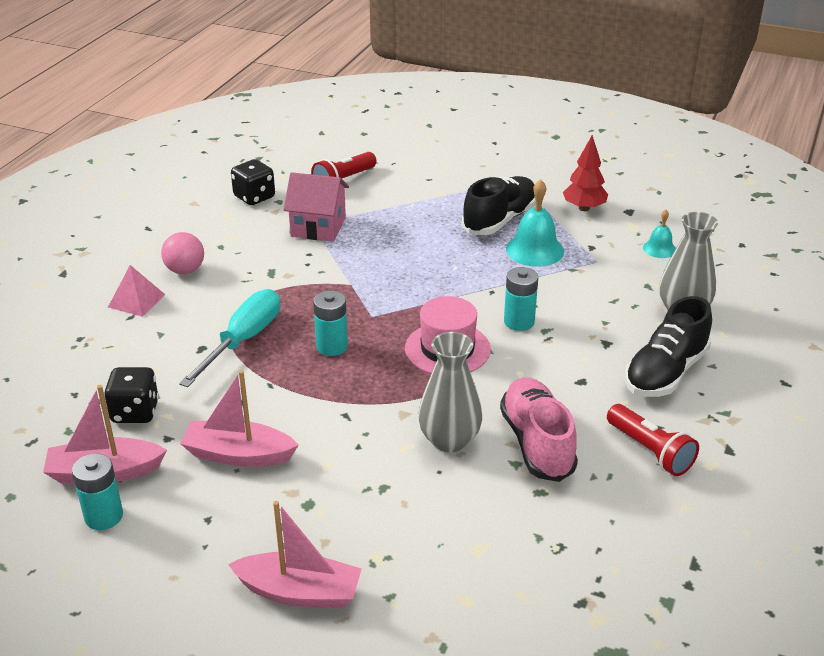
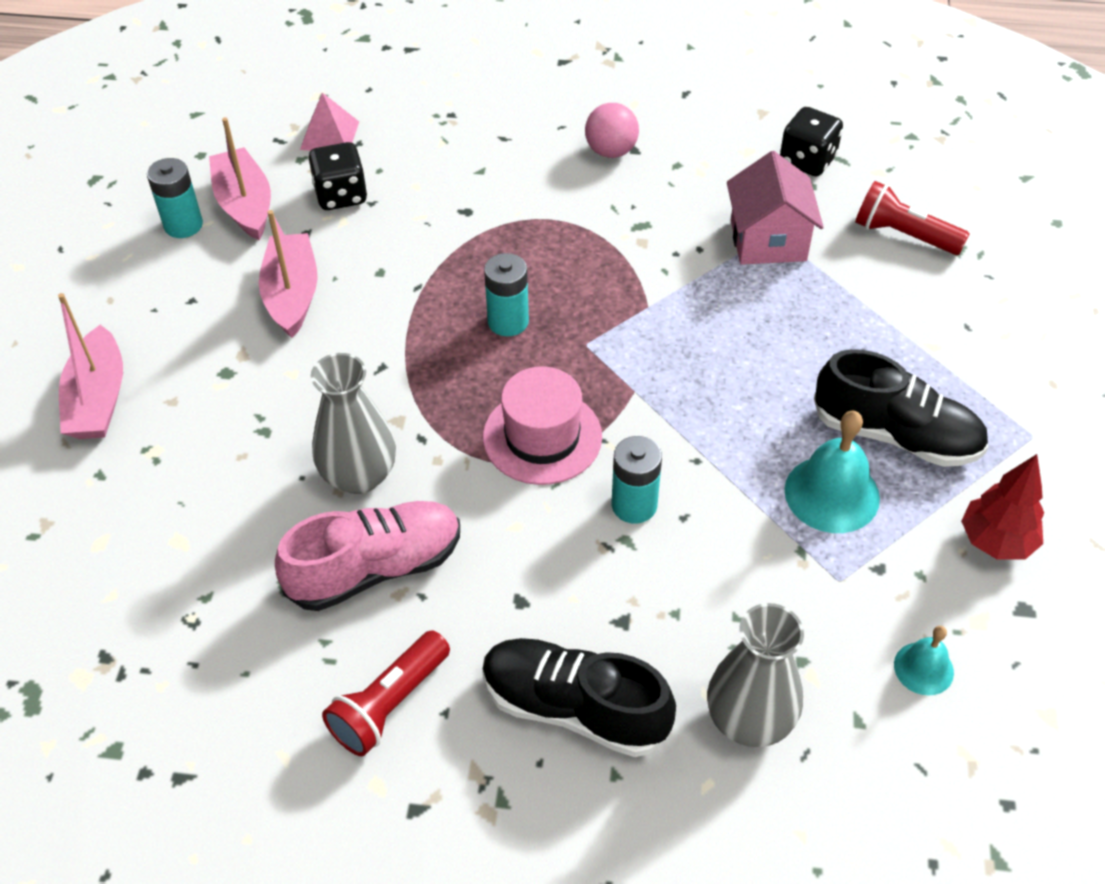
camera: 75 degrees right, 15 degrees up
pink pyramid [108,265,165,317] -> pink pyramid moved to [300,93,359,151]
turquoise screwdriver [179,289,280,387] -> none

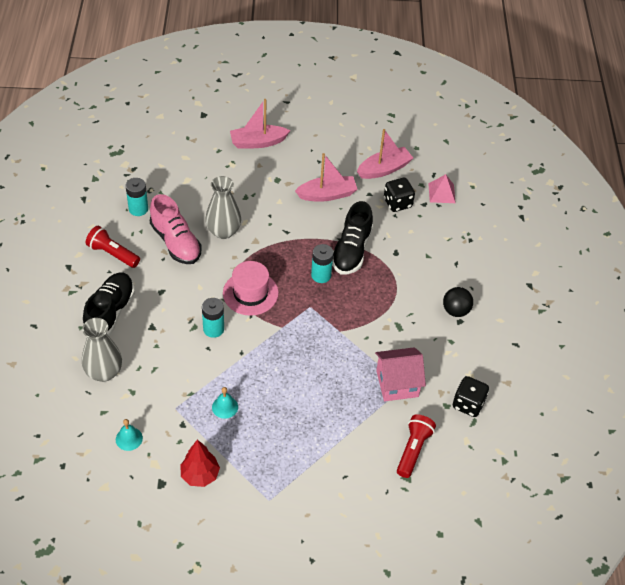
camera: 80 degrees right, 0 degrees up
turquoise battery [147,158,203,238] -> turquoise battery moved to [126,178,148,216]
pink ball [585,103,639,158] -> black ball [443,287,473,317]
turquoise bell [785,410,880,533] -> turquoise bell [212,387,238,419], size x0.57
black shoe [814,349,988,467] -> black shoe moved to [332,201,373,275]

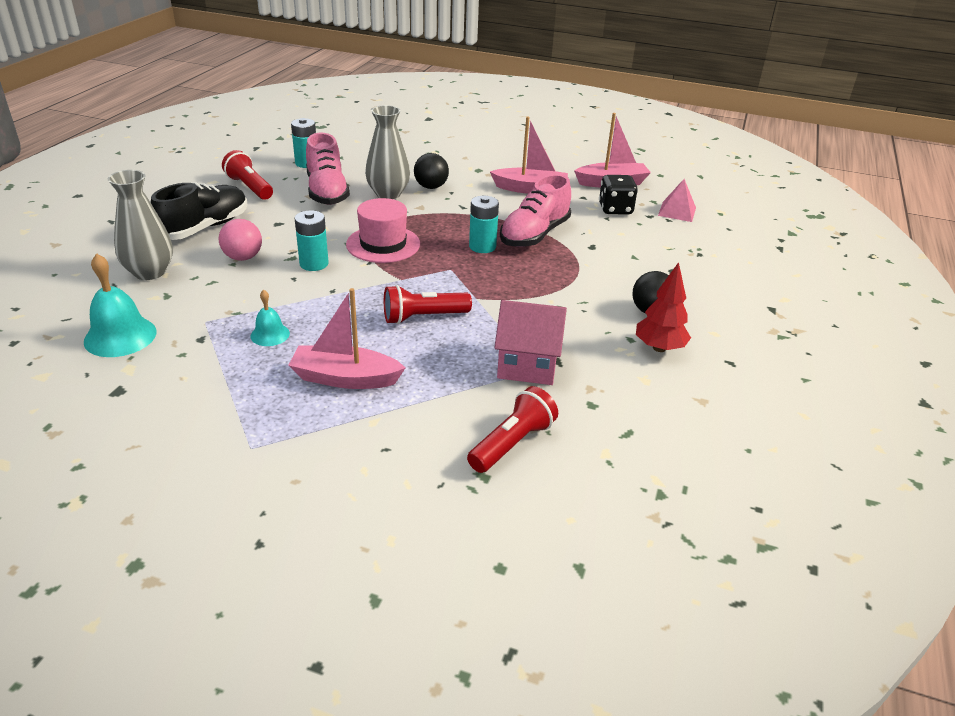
camera: 20 degrees right, 15 degrees down
turquoise bell [116,419,143,451] -> turquoise bell [84,253,157,357], size x1.75
red tree [180,440,220,487] -> red tree moved to [636,262,691,352]
pink boat [230,99,290,149] -> pink boat moved to [288,288,406,389]
black shoe [332,201,373,275] -> pink shoe [500,174,571,247]
black dice [453,376,489,417] -> none
none -> pink ball [219,219,262,261]
none -> red flashlight [384,285,472,324]
none -> black ball [414,153,449,189]

